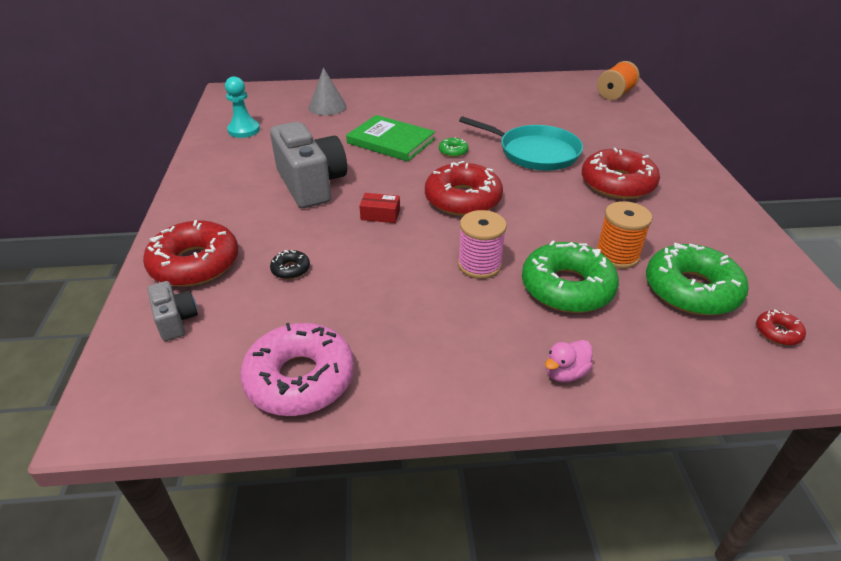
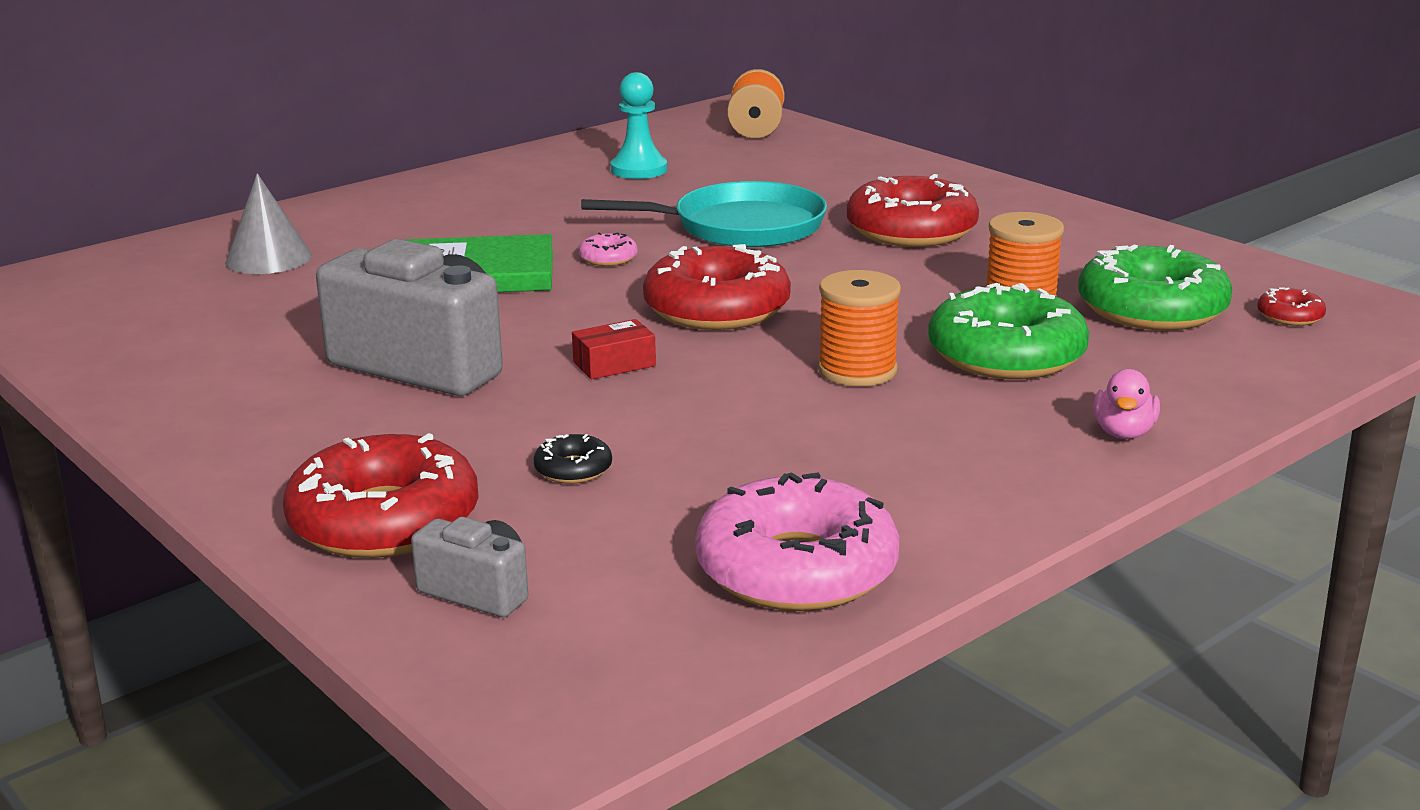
camera: 35 degrees left, 15 degrees down
turquoise pawn [225,76,260,138] -> turquoise pawn moved to [611,72,667,179]
green donut [439,137,468,157] -> pink donut [579,232,637,266]
pink spool [458,210,507,279] -> orange spool [818,270,901,387]

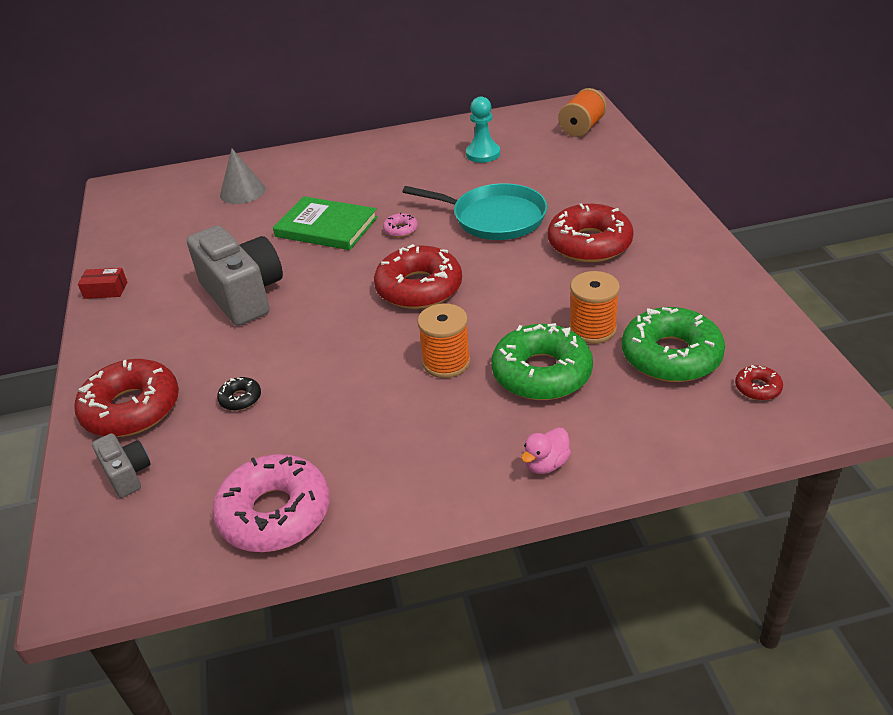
camera: 30 degrees right, 15 degrees up
red box [572,319,656,379] -> red box moved to [78,268,127,299]

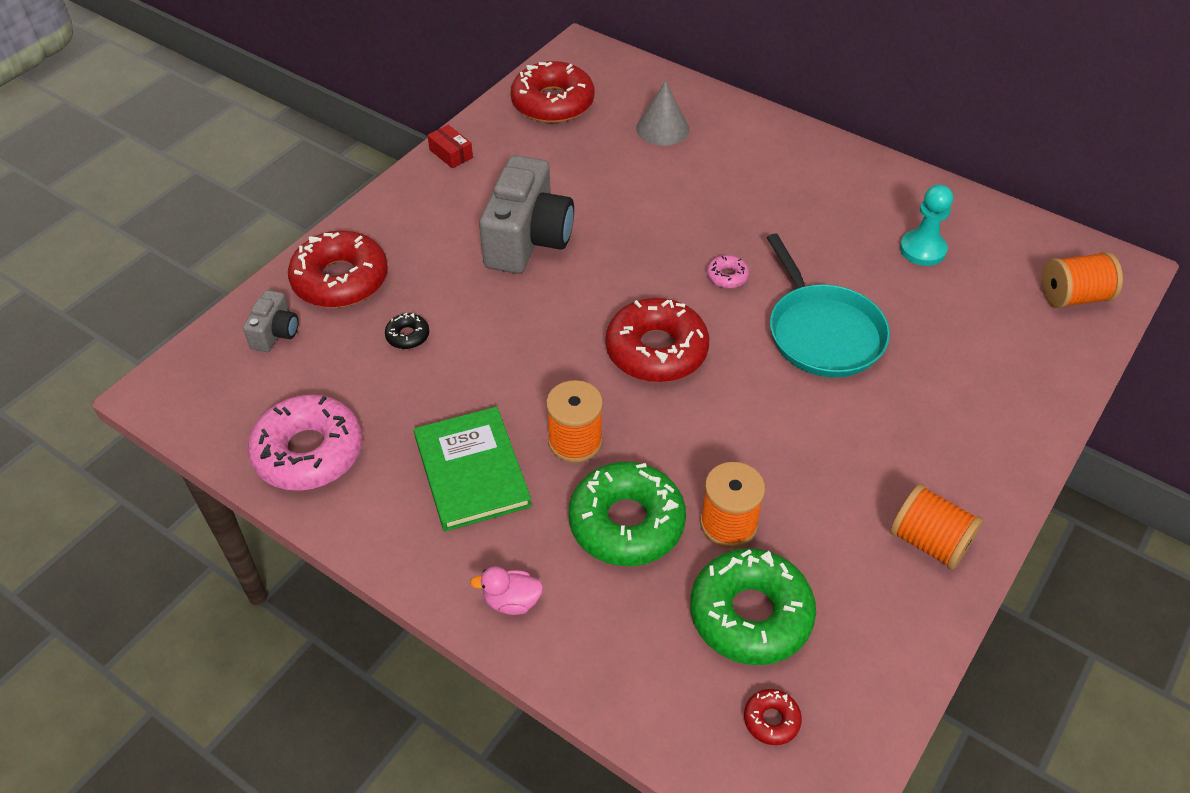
camera: 45 degrees right, 10 degrees up
green book [273,196,378,250] -> green book moved to [414,407,532,532]
red donut [548,203,634,262] -> red donut moved to [511,61,594,123]
none -> orange spool [890,484,983,570]

